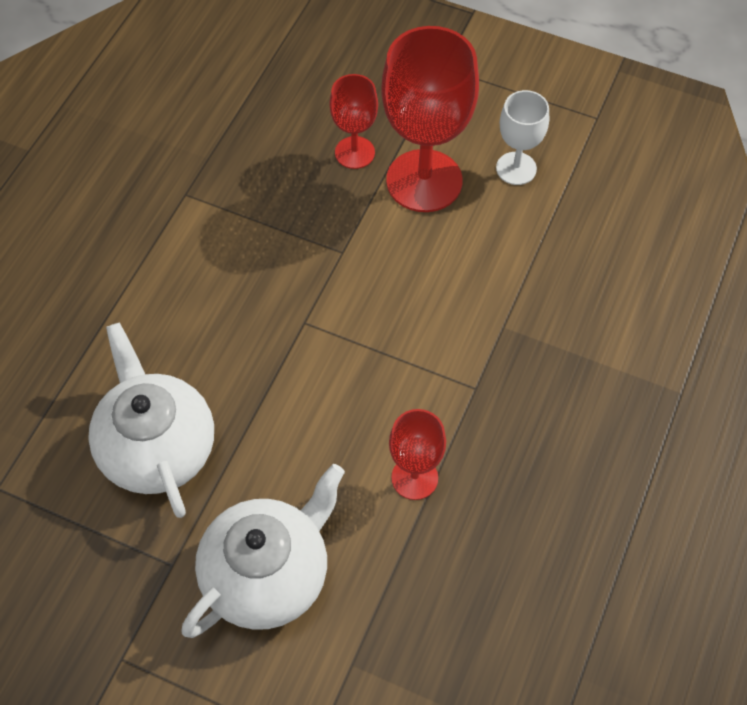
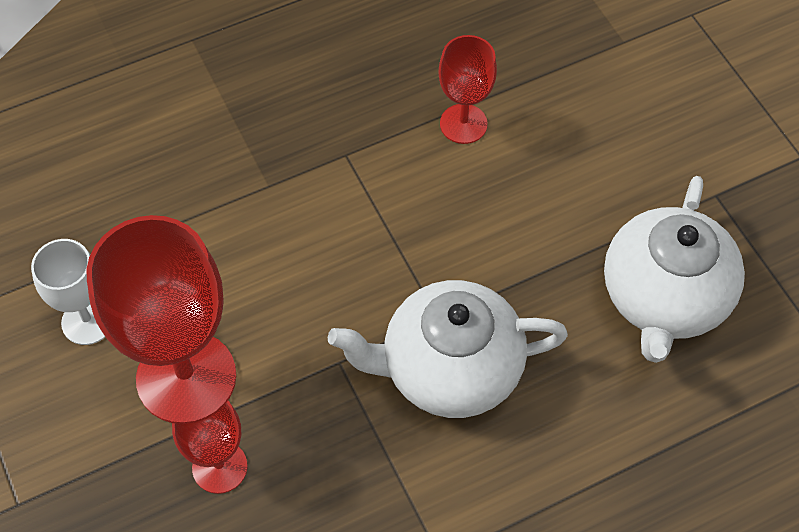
camera: 140 degrees left, 0 degrees up
white teapot [181,464,345,638] -> white teapot moved to [328,280,568,418]

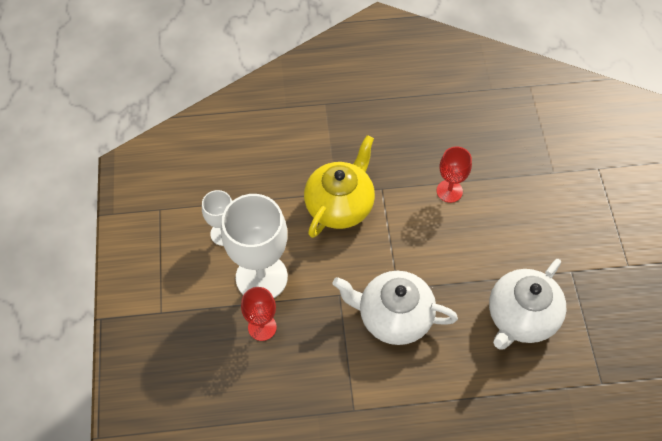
camera: 20 degrees right, 0 degrees up
red goblet [87,215,236,423] -> white goblet [221,194,288,298]
none -> yellow teapot [304,135,375,238]

